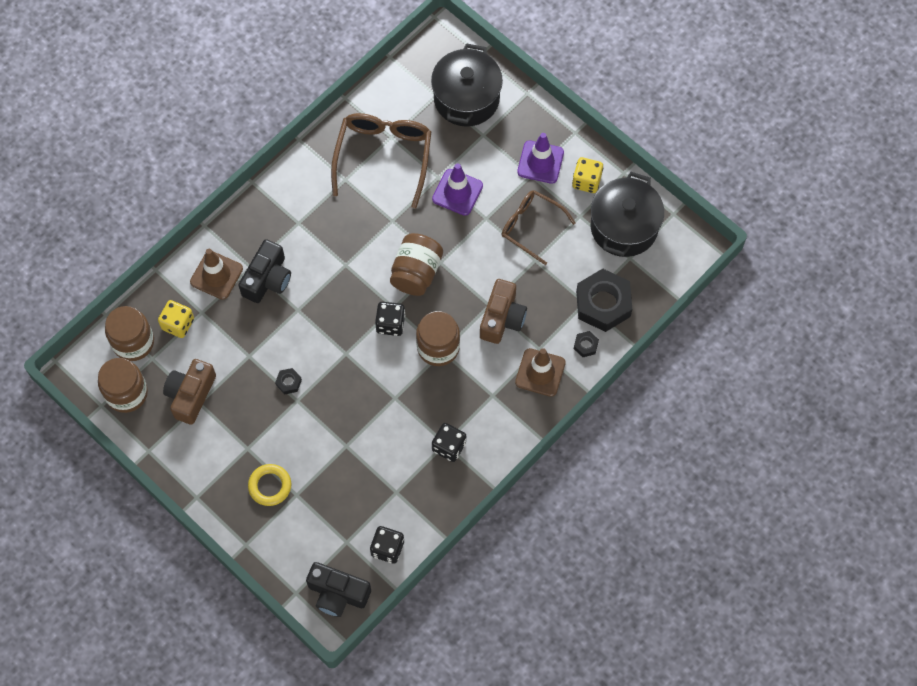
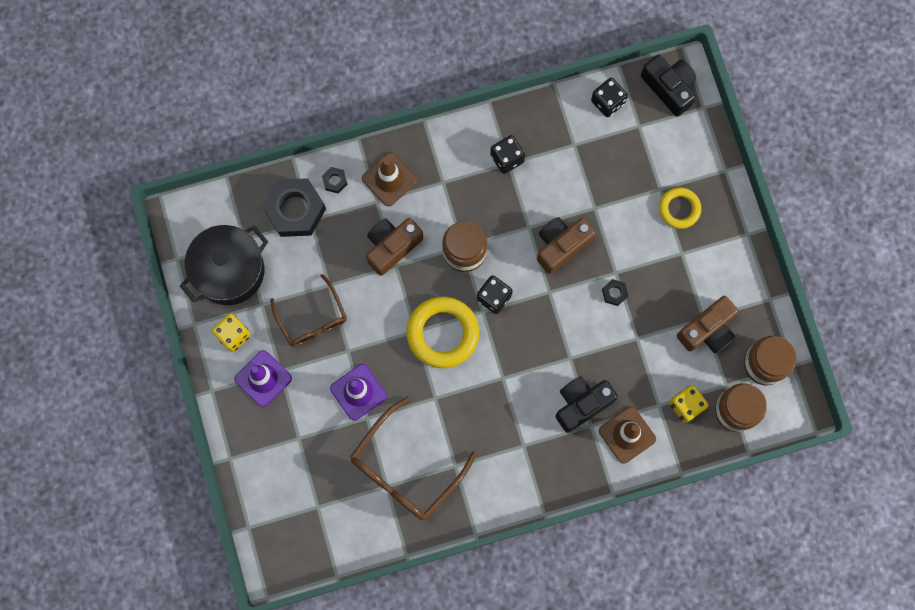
camera: 150 degrees left, 10 degrees up
brown jar [390,233,443,296] -> yellow ring [406,297,479,368]
black pot [431,43,503,127] -> none
none -> brown camera [537,217,596,274]

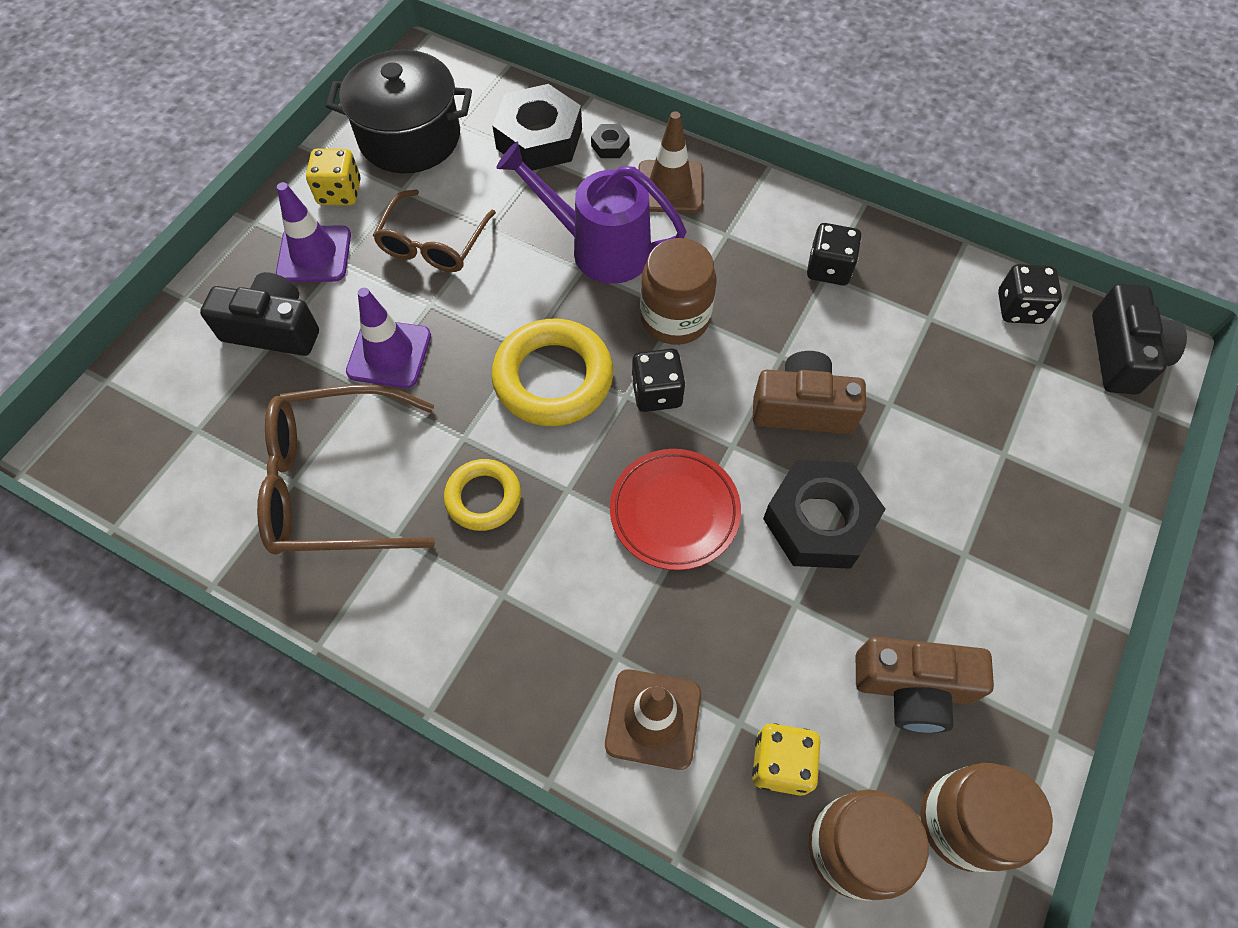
camera: 45 degrees right, 15 degrees down
brown camera [366,218,423,276] -> purple watering can [496,142,687,284]
black camera [556,376,618,433] -> black camera moved to [200,272,319,356]
black nut [602,279,628,306] -> black nut [763,460,885,569], size x2.34
yellow ring [659,187,701,229] -> yellow ring moved to [444,459,521,531]
none -> red plate [610,449,741,570]

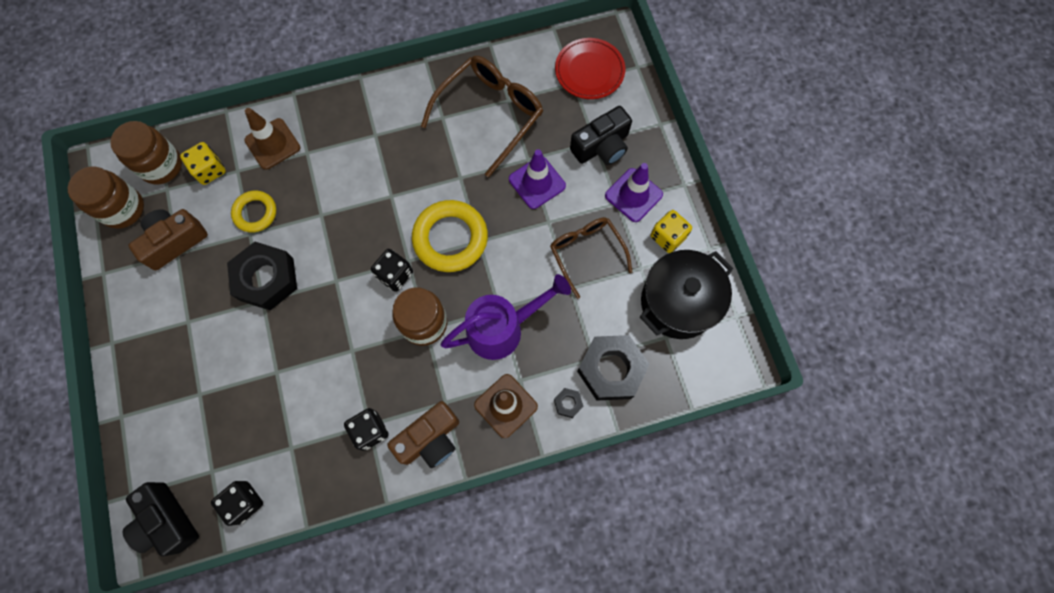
camera: 135 degrees right, 10 degrees up
yellow ring [444,459,521,531] -> yellow ring moved to [231,190,276,233]
red plate [610,449,741,570] -> red plate moved to [555,38,625,99]
brown camera [753,351,866,434] -> brown camera moved to [387,401,459,468]

